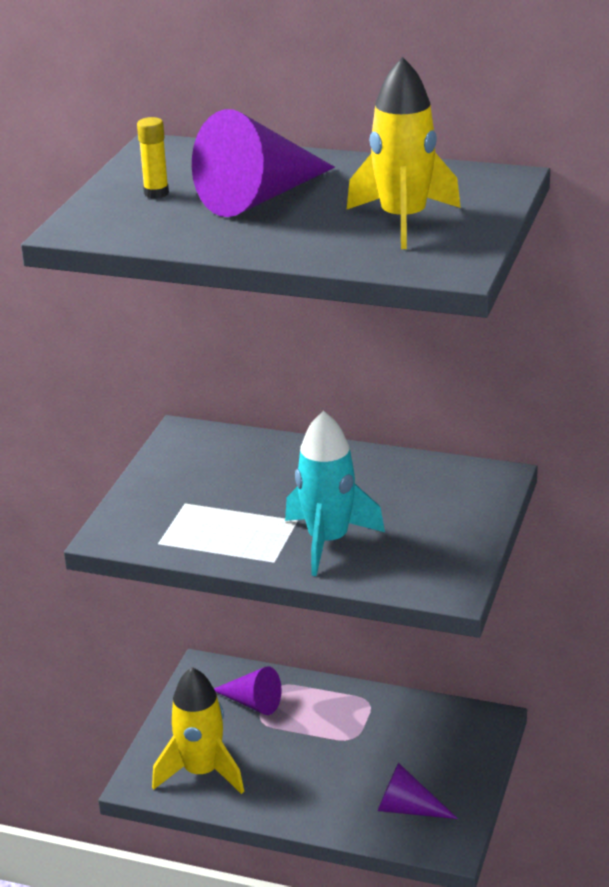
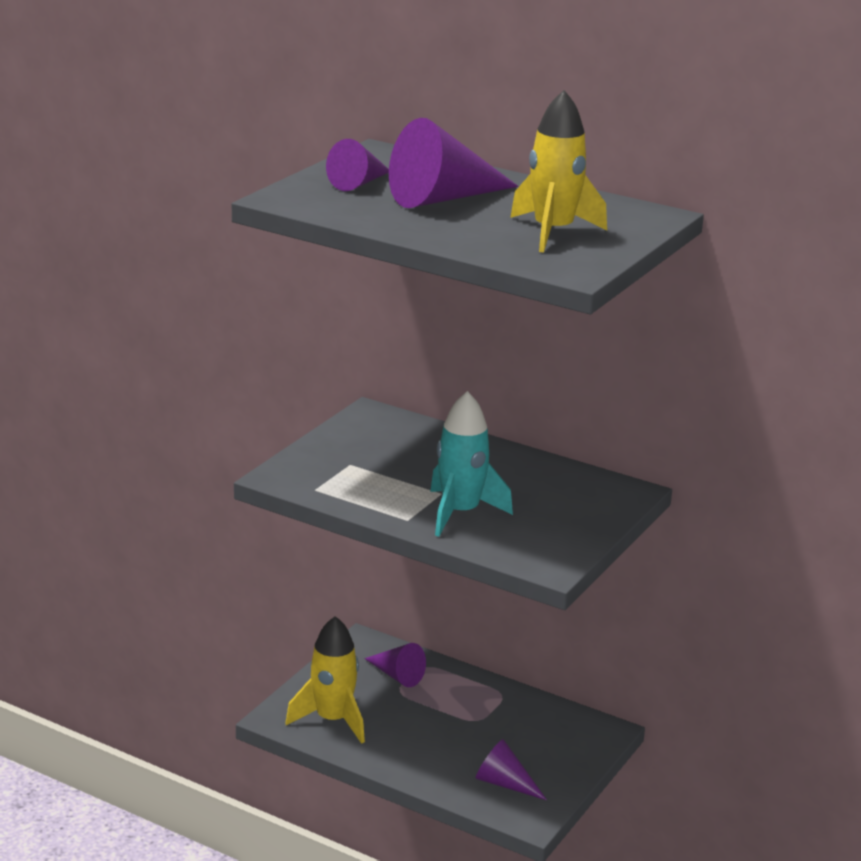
camera: 10 degrees right, 5 degrees down
yellow glue stick [137,117,169,199] -> purple cone [326,139,389,191]

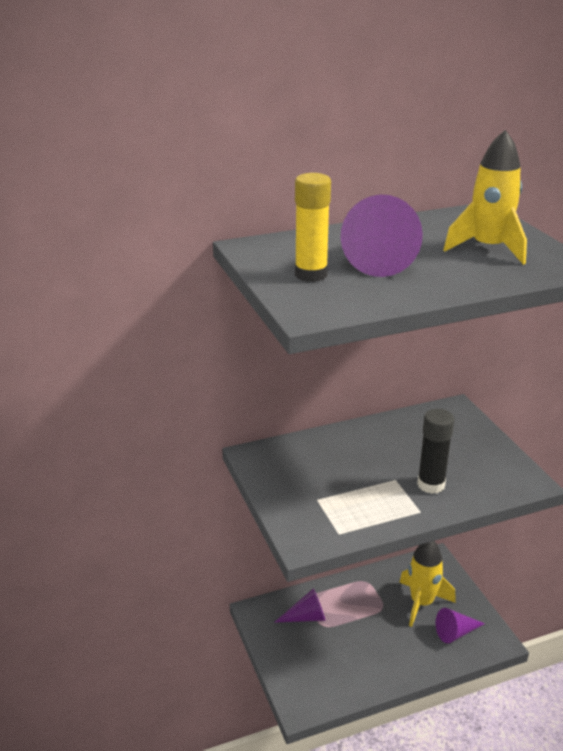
camera: 50 degrees left, 5 degrees up
yellow rocket [285,616,365,744] -> yellow rocket moved to [399,541,456,627]
purple cone [326,139,389,191] -> yellow glue stick [295,173,331,282]
turquoise rocket [430,391,513,537] -> black glue stick [417,409,454,494]

